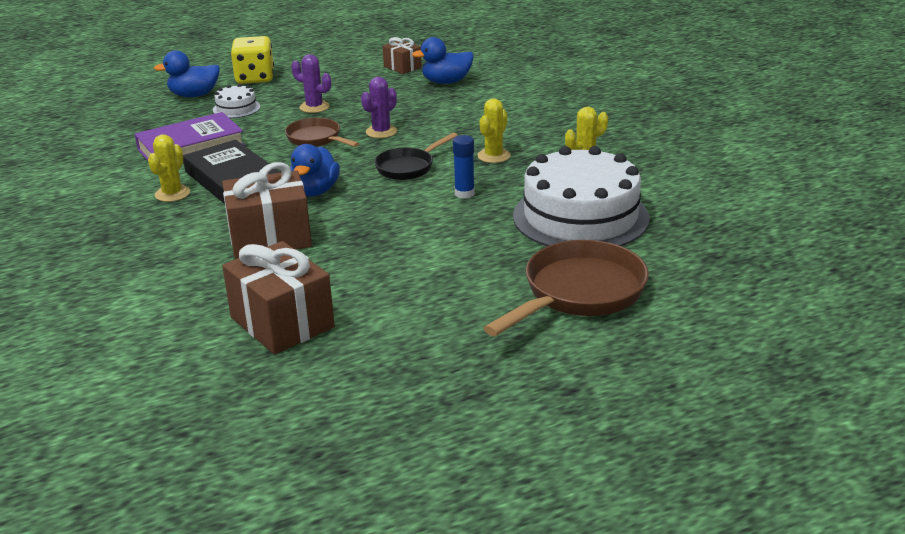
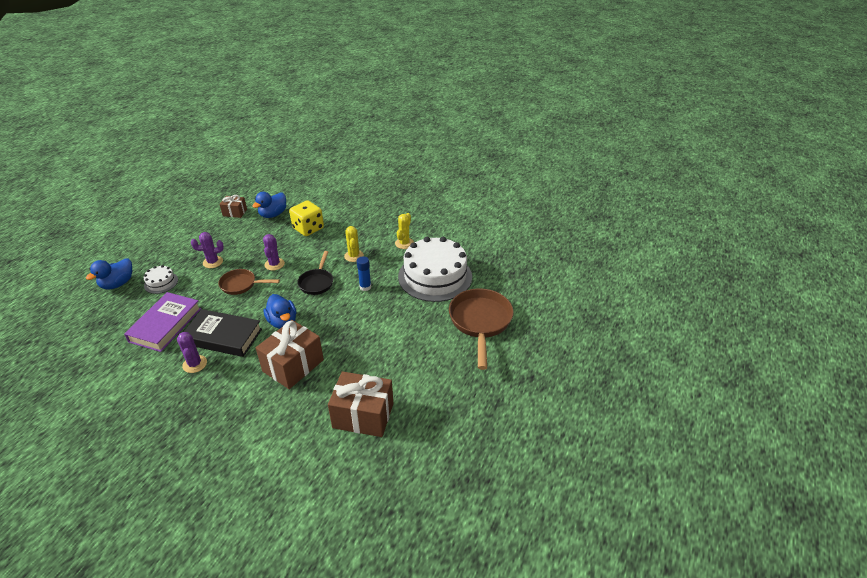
camera: 40 degrees left, 10 degrees up
yellow cactus [148,134,190,202] -> purple cactus [177,332,207,373]
yellow dice [231,36,274,84] -> yellow dice moved to [289,200,324,236]

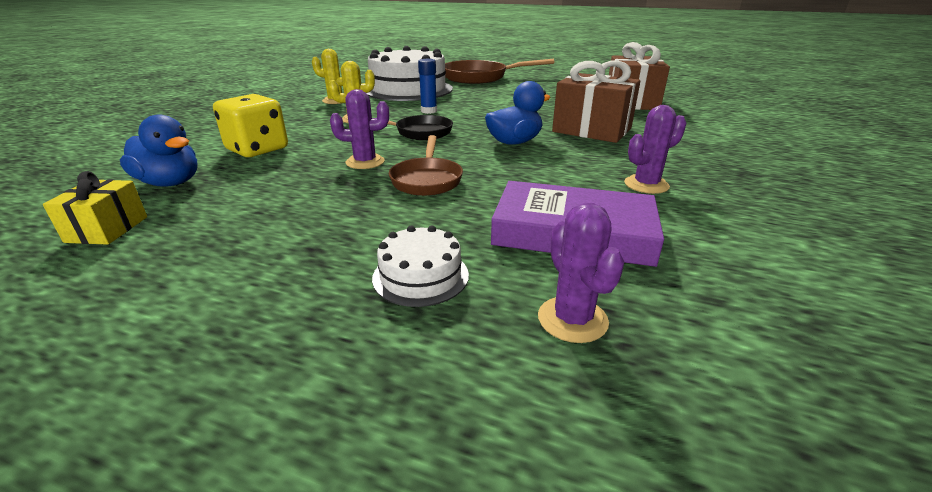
camera: 95 degrees left, 10 degrees down
blue duck [86,258,132,289] -> none
black book [184,309,262,357] -> none
purple cactus [191,232,224,268] -> purple cactus moved to [538,203,624,343]
brown gift [219,195,247,218] -> yellow gift [43,171,147,245]

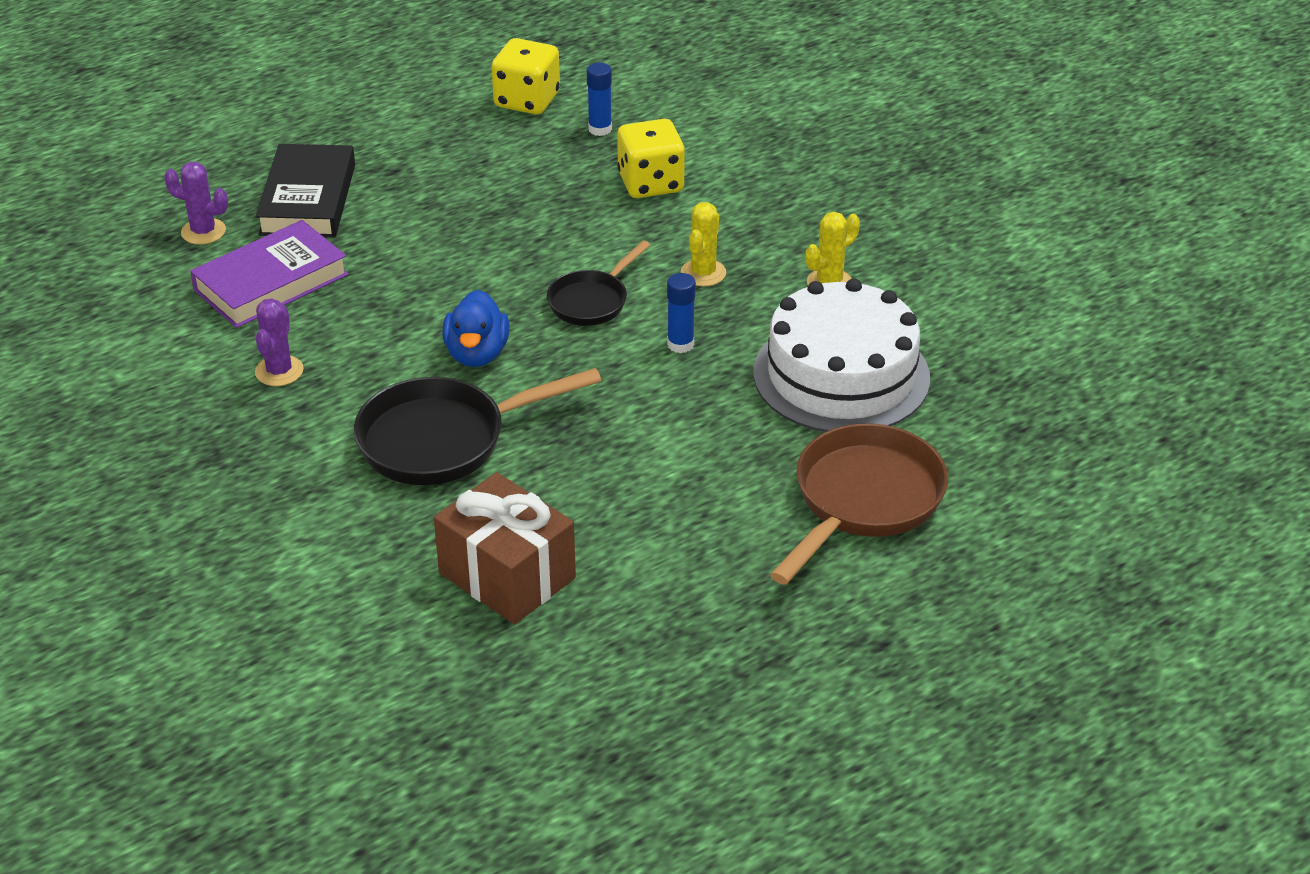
camera: 125 degrees right, 10 degrees up
yellow gift [43,171,147,245] -> yellow dice [492,38,560,114]
blue duck [120,114,198,187] -> blue glue stick [587,63,612,136]
purple cactus [330,89,389,169] -> none
white cake [372,226,469,307] -> black book [256,144,355,238]
brown pan [389,135,463,196] -> none
brown gift [552,61,640,143] -> black pan [354,368,602,485]

